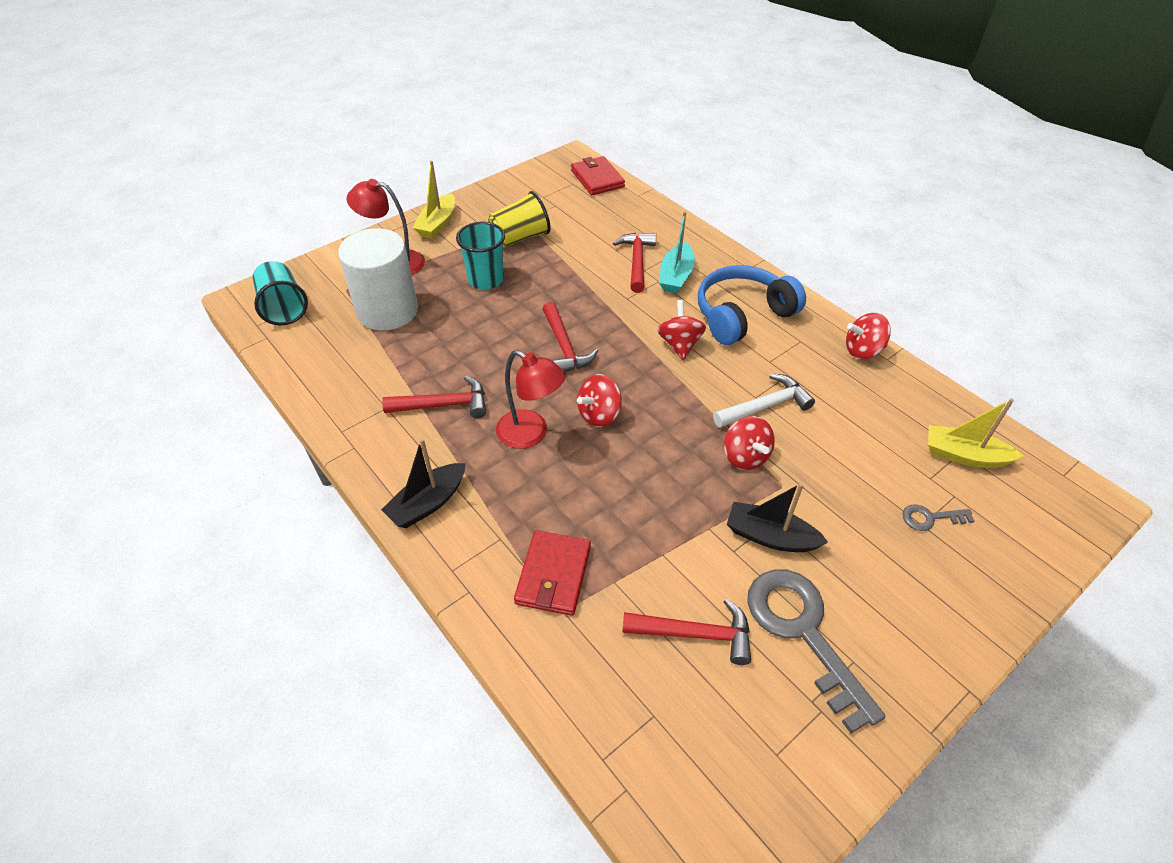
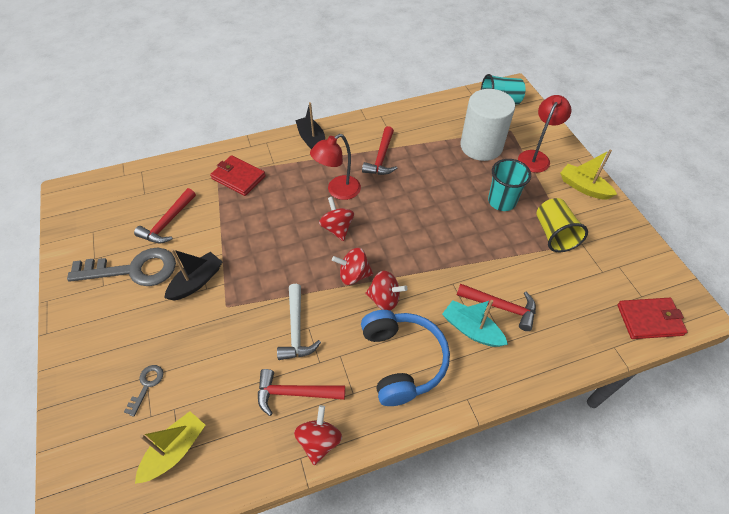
camera: 110 degrees right, 5 degrees up
red hammer [543,302,598,372] -> red hammer moved to [258,369,345,416]
red spinning top [724,416,775,470] -> red spinning top moved to [332,248,373,285]

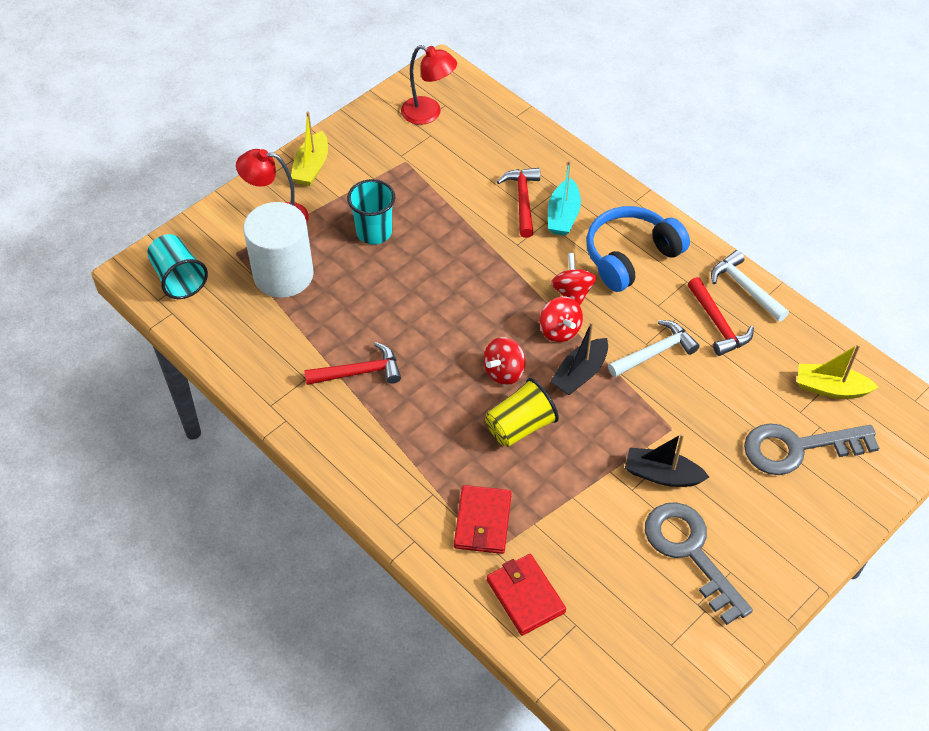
camera: 115 degrees left, 0 degrees up
grey key [124,365,164,417] -> grey key [744,423,879,475], size x2.24
red hammer [134,188,196,243] -> none
red spinning top [294,405,342,465] -> white hammer [711,250,789,322]
black boat [295,102,325,149] -> black boat moved to [550,321,608,395]
red lamp [310,134,361,200] -> red lamp moved to [401,45,457,125]
yellow cup [536,198,588,252] -> yellow cup moved to [485,378,559,447]
red wallet [617,298,687,339] -> red wallet moved to [487,554,566,636]

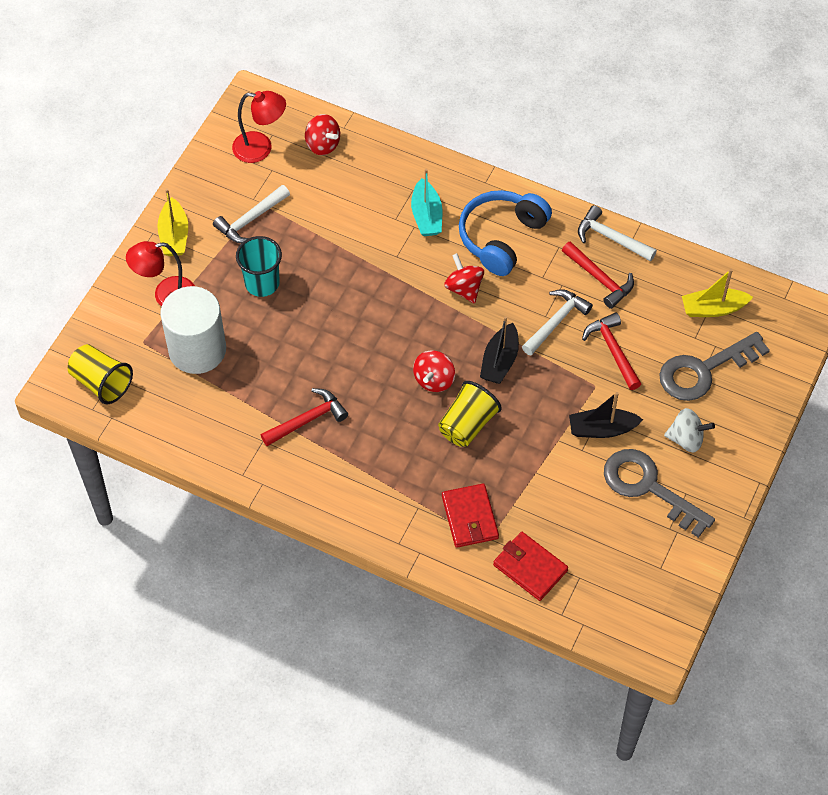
camera: 20 degrees left, 5 degrees up
turquoise cup [147,234,208,299] -> yellow cup [68,344,133,404]
red hammer [497,168,540,238] -> red hammer moved to [582,312,641,390]
red spinning top [539,297,583,342] -> red spinning top moved to [305,114,340,155]
none -> white hammer [213,185,290,243]
none -> white spinning top [664,408,715,452]

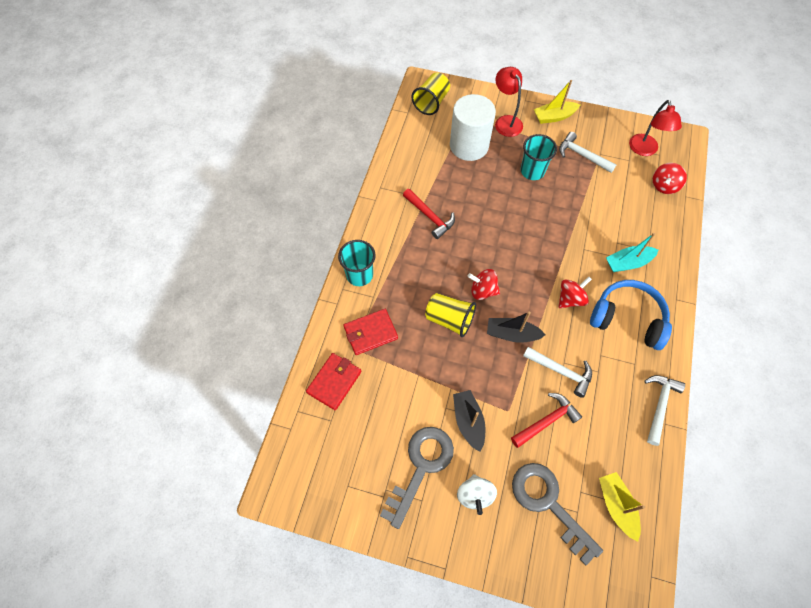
camera: 80 degrees right, 5 degrees up
red hammer [562,241,634,309] -> none
none -> turquoise cup [338,240,376,286]

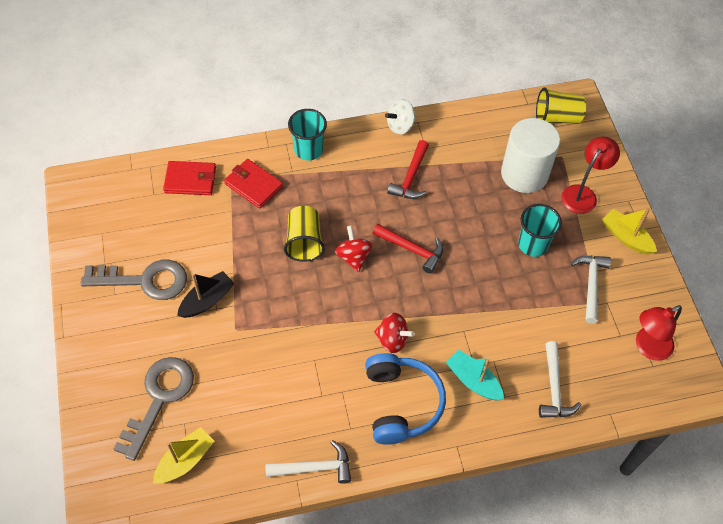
camera: 60 degrees right, 5 degrees down
white spinning top [457,474,497,515] -> white spinning top moved to [385,99,416,135]
black boat [487,312,545,343] -> none
red hammer [511,393,582,448] -> red hammer moved to [372,224,443,274]
white hammer [523,347,592,398] -> white hammer moved to [539,341,581,418]
red spinning top [653,163,687,194] -> none

